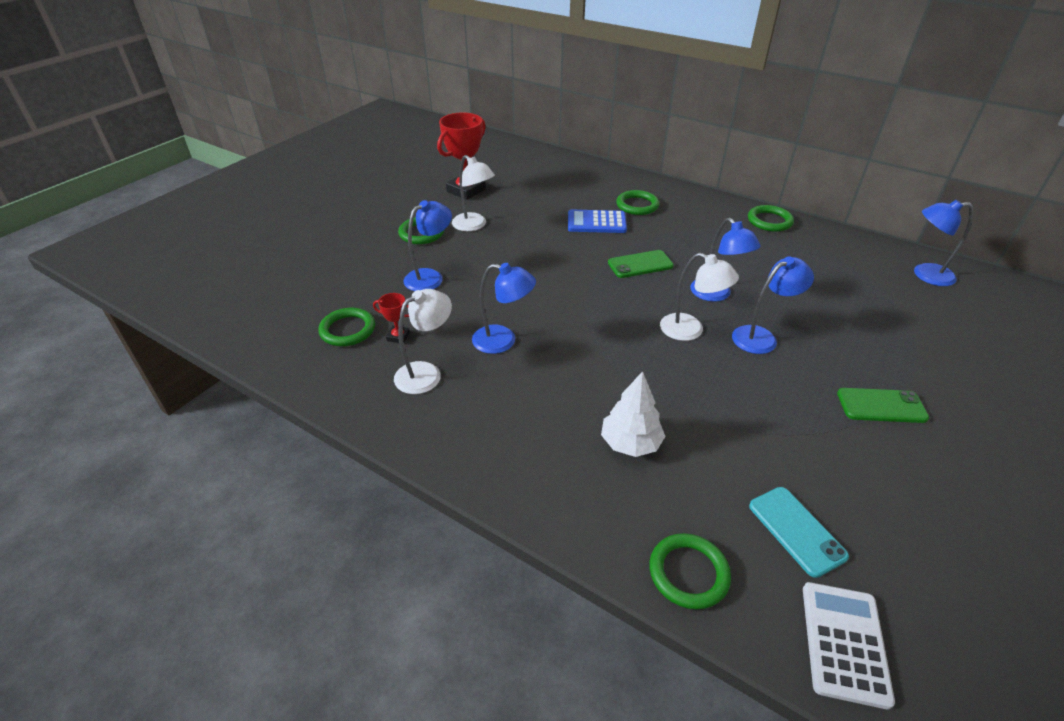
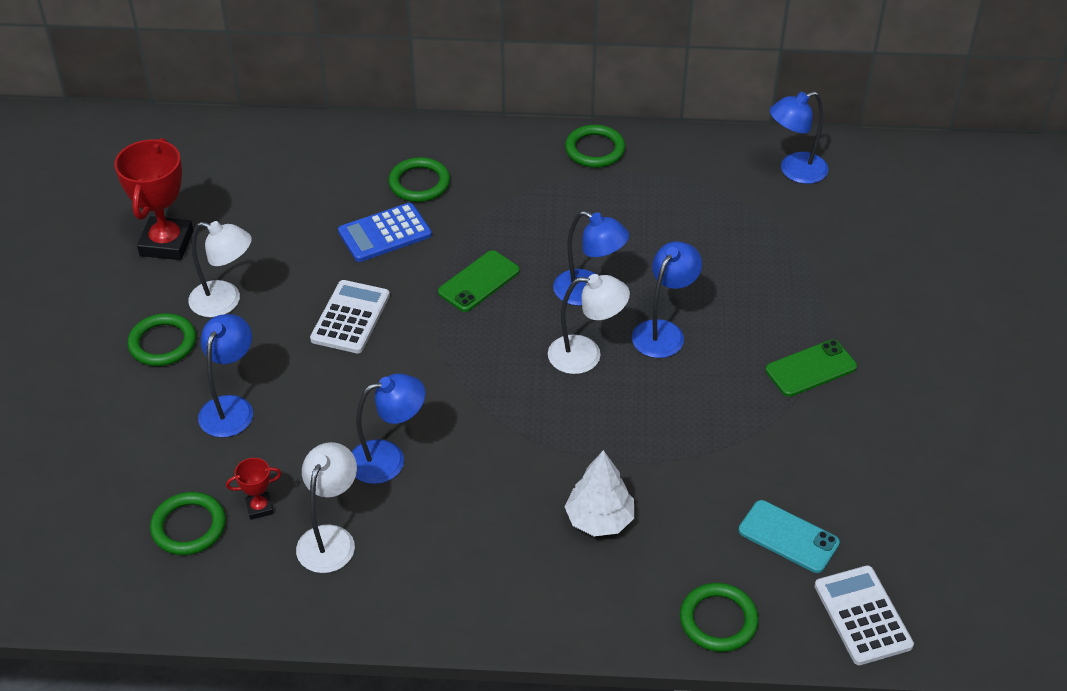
camera: 30 degrees left, 5 degrees up
none -> white calculator [310,280,390,353]

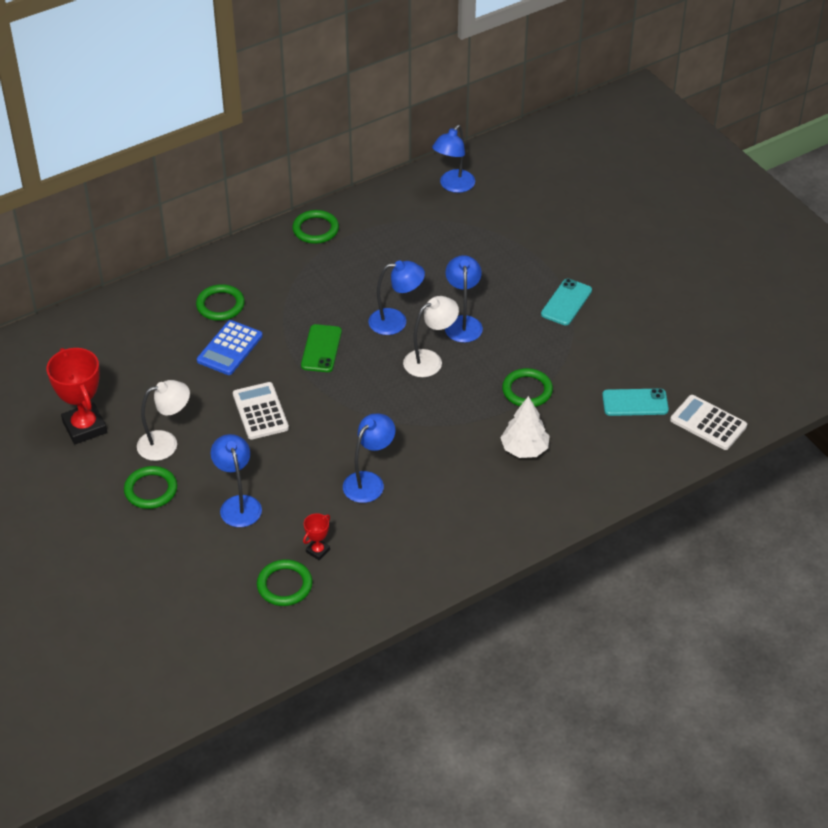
camera: 35 degrees left, 0 degrees up
white lamp [296,442,357,573] -> none
green ring [680,583,759,652] -> green ring moved to [502,368,553,407]
green phone [765,340,857,397] -> turquoise phone [541,279,592,325]

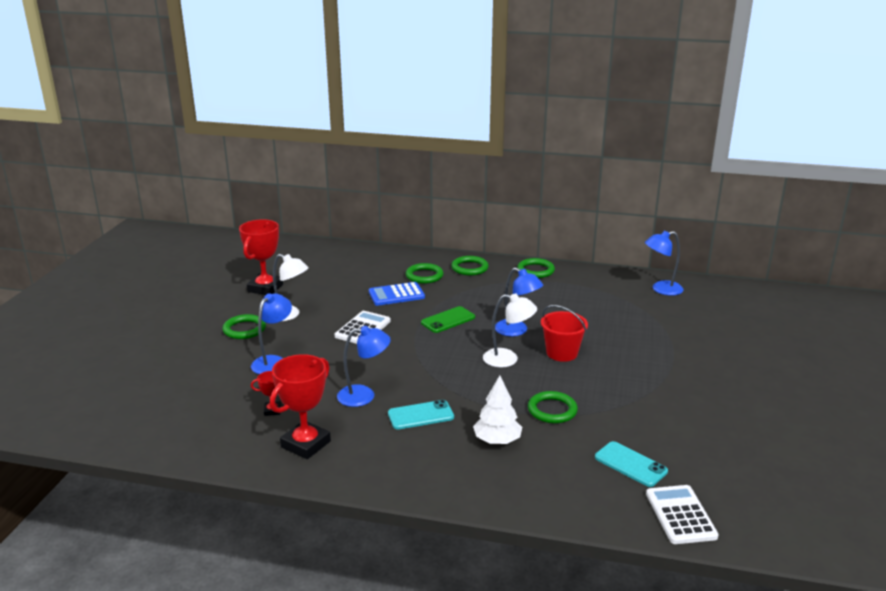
camera: 45 degrees right, 20 degrees down
green ring [257,559,313,606] -> green ring moved to [451,256,489,276]
blue lamp [445,255,483,343] -> red bucket [541,305,588,362]
turquoise phone [541,279,592,325] -> turquoise phone moved to [388,400,454,430]
none -> red trophy [270,354,331,459]

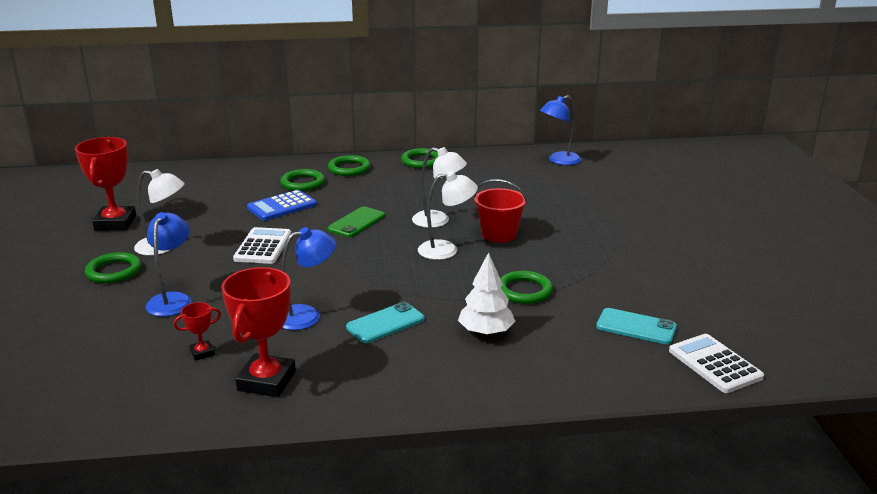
camera: 20 degrees left, 0 degrees up
blue lamp [495,267,543,336] -> white lamp [412,147,467,228]

